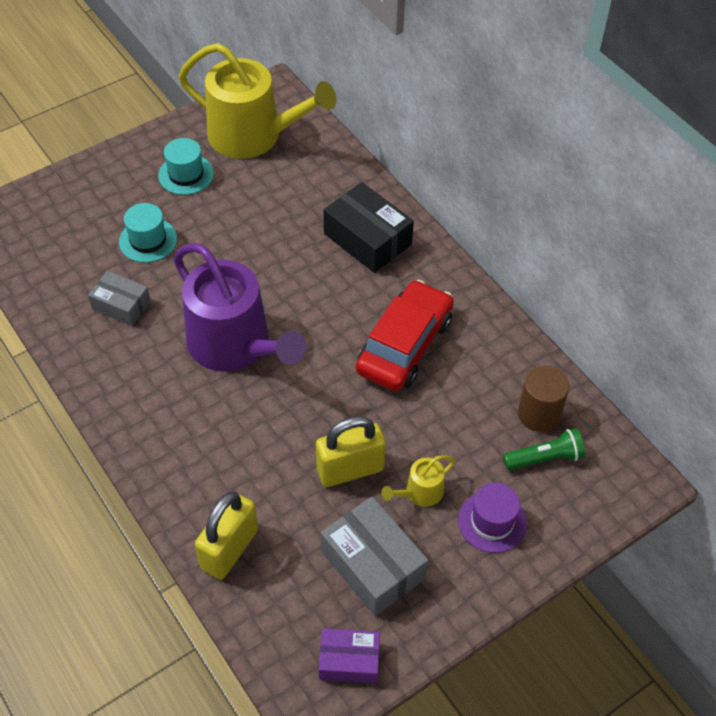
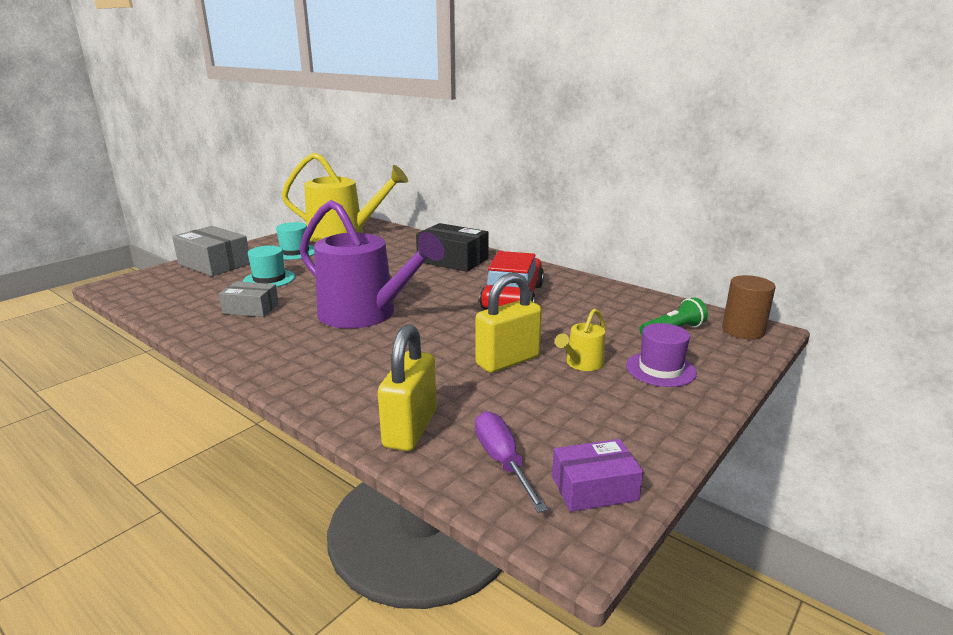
camera: 15 degrees left, 30 degrees down
grey box [320,497,428,616] -> grey box moved to [172,226,250,276]
brown cylinder [518,366,569,432] -> brown cylinder moved to [722,275,776,339]
none -> purple screwdriver [475,411,548,513]

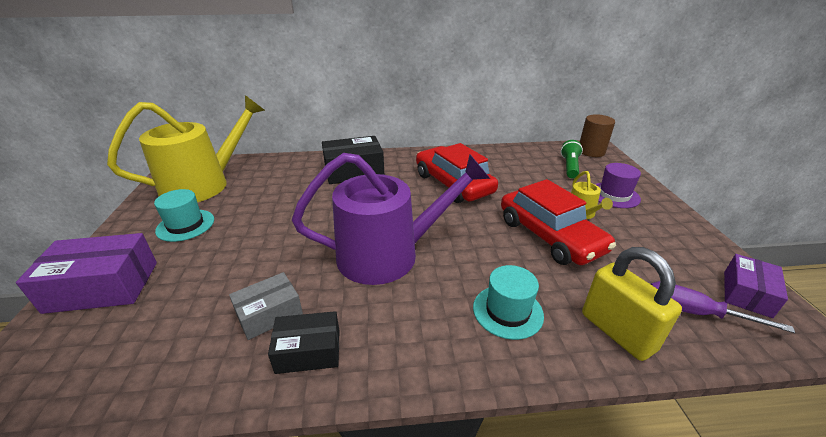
camera: 45 degrees left, 10 degrees up
grey box [172,226,250,276] -> purple box [16,233,157,314]
turquoise hat [243,245,295,287] -> turquoise hat moved to [473,265,544,340]
yellow padlock [475,273,542,373] -> red car [501,179,616,265]
none -> black box [268,311,340,374]

